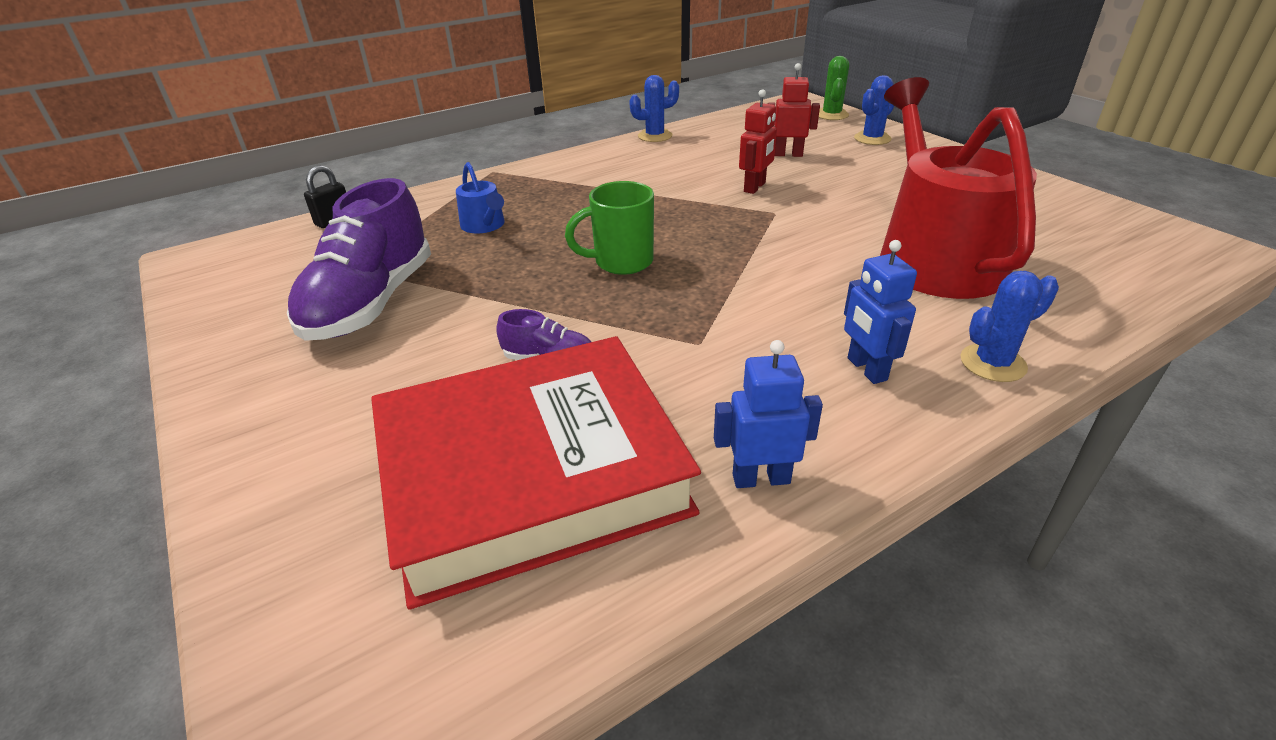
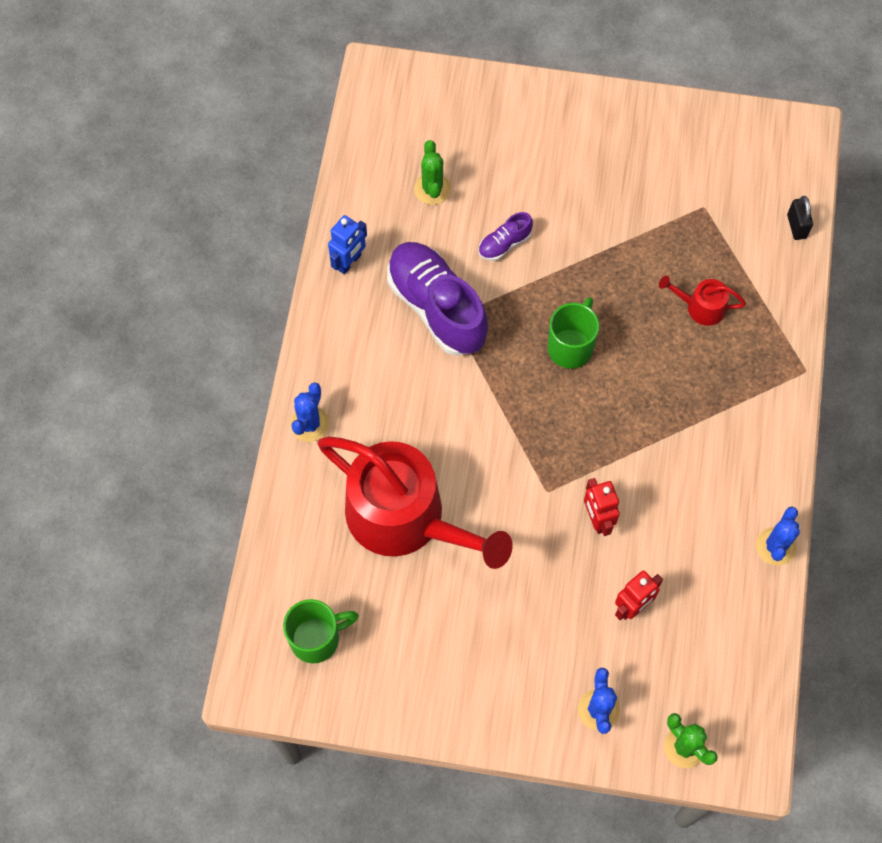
camera: 130 degrees right, 30 degrees up
purple shoe [287,178,431,341] -> purple shoe moved to [387,242,488,356]
red book [371,336,701,609] -> green cactus [414,140,451,205]
blue watering can [456,162,505,233] -> red watering can [659,276,746,326]
blue robot [844,240,917,384] -> none
none -> green mug [283,599,359,663]

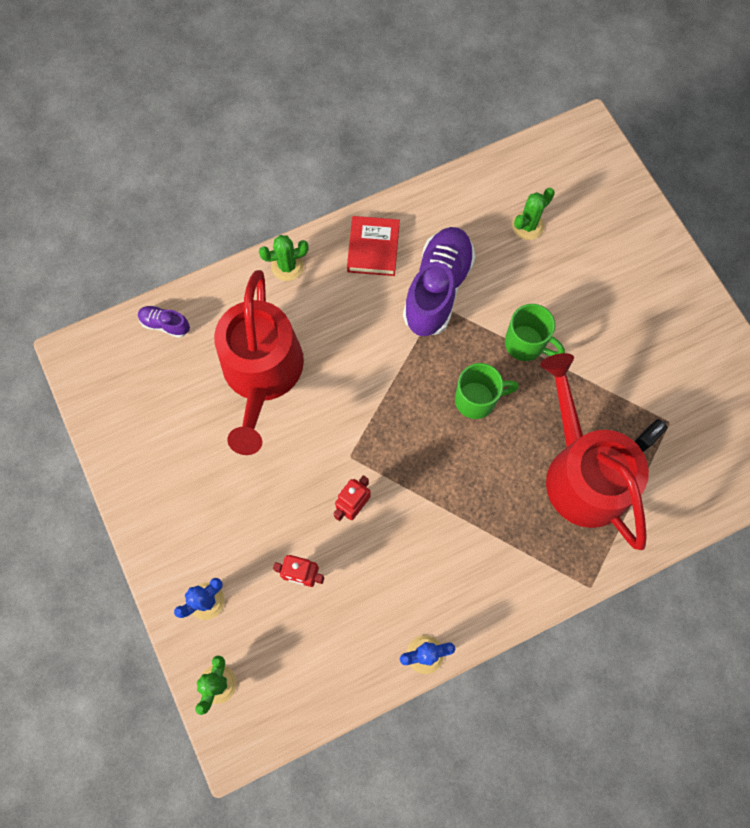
camera: 55 degrees right, 5 degrees up
green mug [283,599,359,663] -> green mug moved to [505,304,565,361]
blue cactus [290,383,329,442] -> green cactus [259,235,309,281]
blue robot [328,215,367,274] -> none
purple shoe [478,212,533,261] -> purple shoe moved to [138,306,190,338]
red watering can [659,276,746,326] -> red watering can [540,353,649,550], size x2.41
black padlock [787,196,813,240] -> black padlock moved to [634,419,667,452]
none -> red book [347,216,400,276]

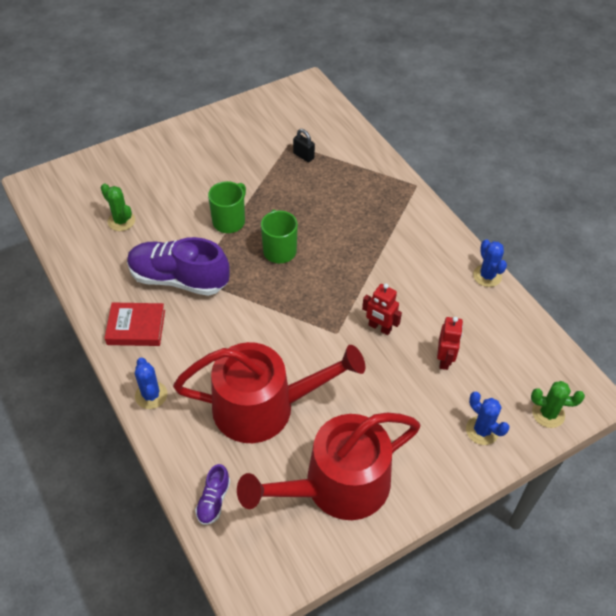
camera: 95 degrees left, 20 degrees down
green cactus [259,235,309,281] -> blue cactus [135,358,167,409]
red watering can [540,353,649,550] -> red watering can moved to [237,413,420,520]

